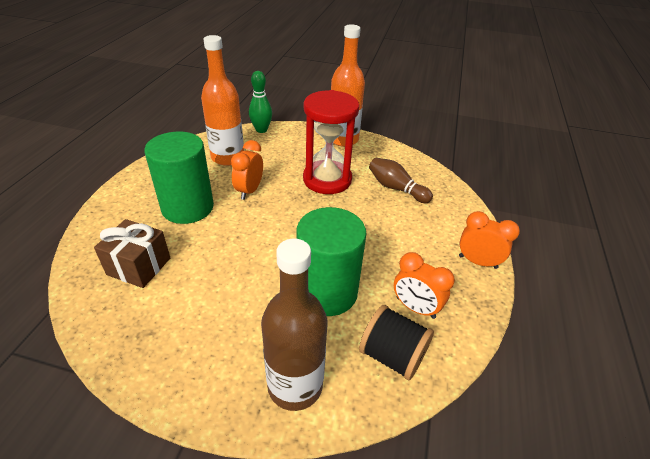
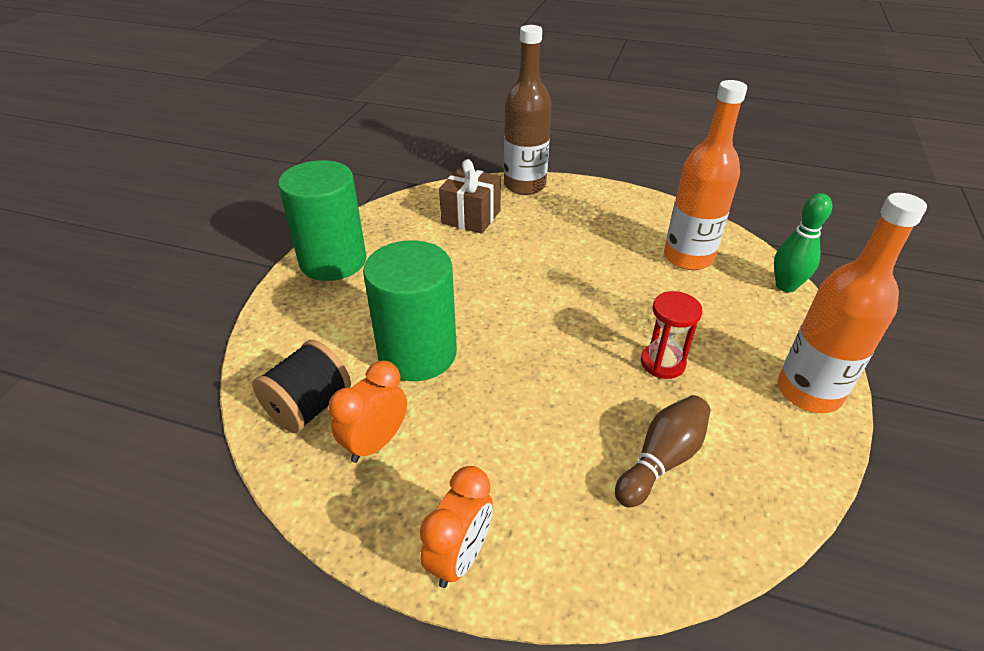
camera: 95 degrees right, 0 degrees up
green cylinder [145,132,214,224] -> green cylinder moved to [278,160,367,281]
orange clock [231,140,263,200] -> none
brown bottle [261,239,328,411] -> brown bottle moved to [504,25,551,195]
red hourglass [303,90,360,194] -> red hourglass [641,291,702,379], size x0.53

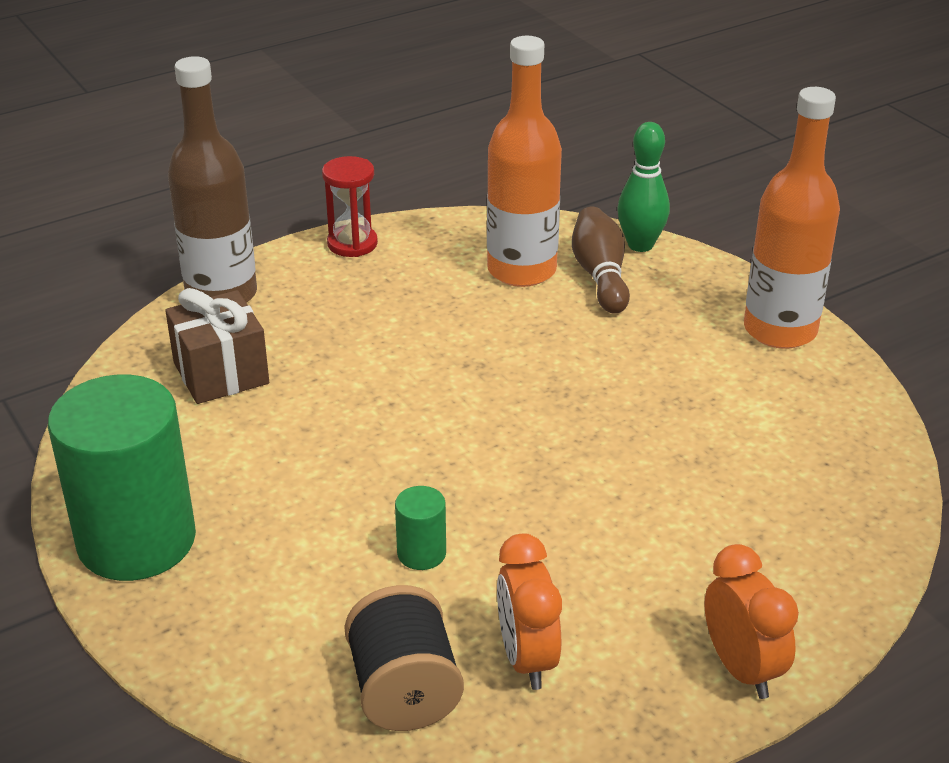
camera: 50 degrees left, 5 degrees down
green cylinder [363,240,457,381] -> green cylinder [395,486,446,570], size x0.41
brown bowling pin [615,395,711,508] -> brown bowling pin moved to [572,206,630,314]
red hourglass [641,291,702,379] -> red hourglass moved to [322,156,378,257]

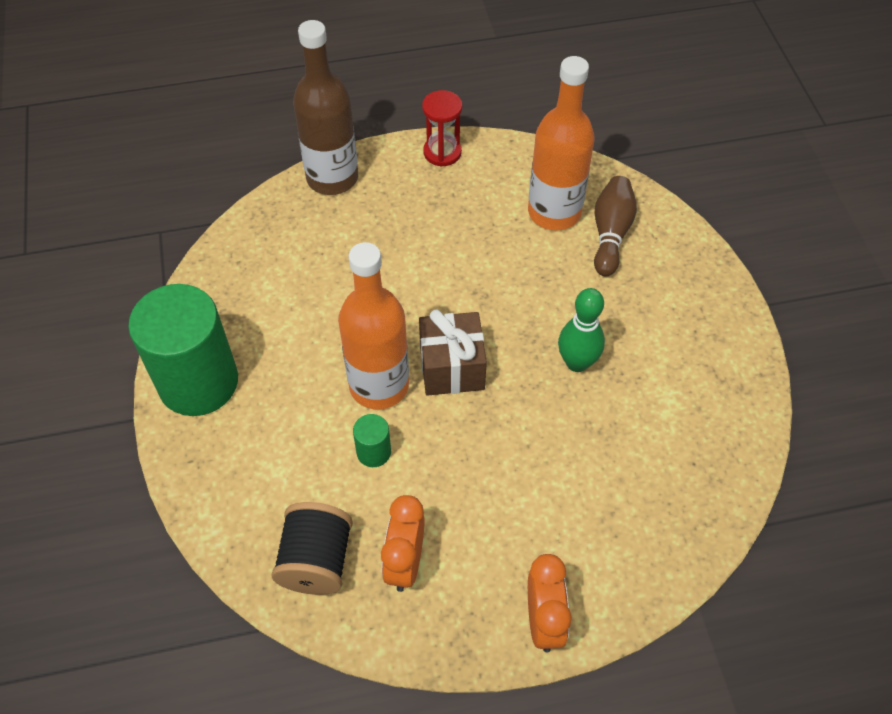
camera: 20 degrees right, 20 degrees up
brown gift [165,288,269,404] -> brown gift moved to [419,310,487,396]
green bowling pin [617,122,670,252] -> green bowling pin moved to [558,288,605,372]
orange bottle [744,87,840,349] -> orange bottle moved to [338,242,409,409]

